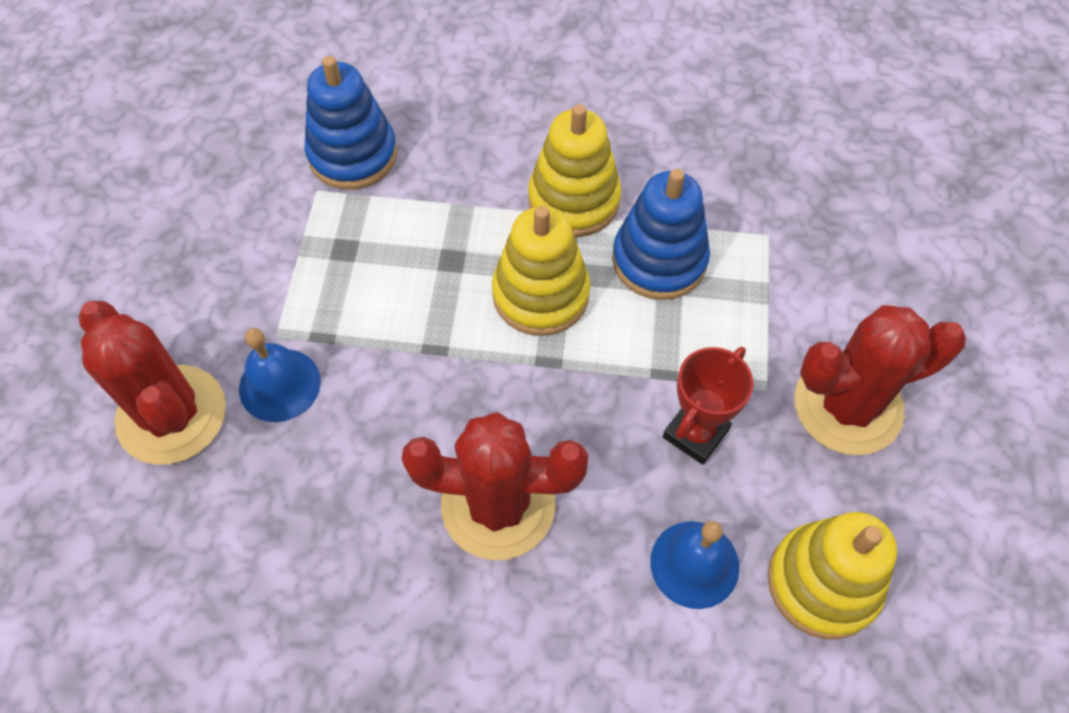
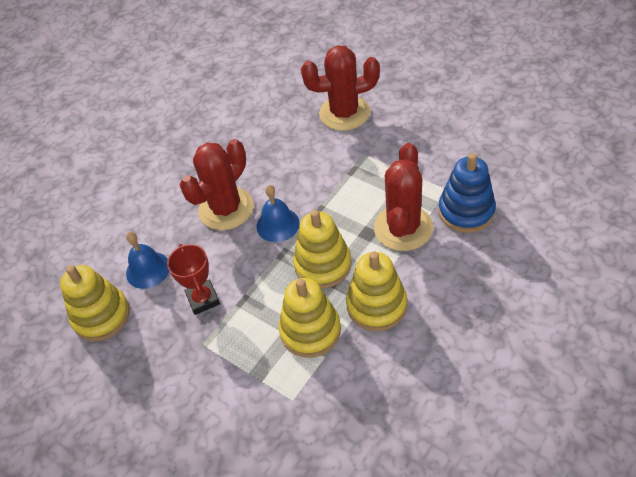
camera: 125 degrees right, 10 degrees down
blue bell [239,328,321,422] -> blue bell moved to [256,185,300,242]
blue stacking toy [612,169,710,300] -> yellow stacking toy [279,278,341,358]
red cactus [795,305,966,455] -> red cactus moved to [374,143,433,251]

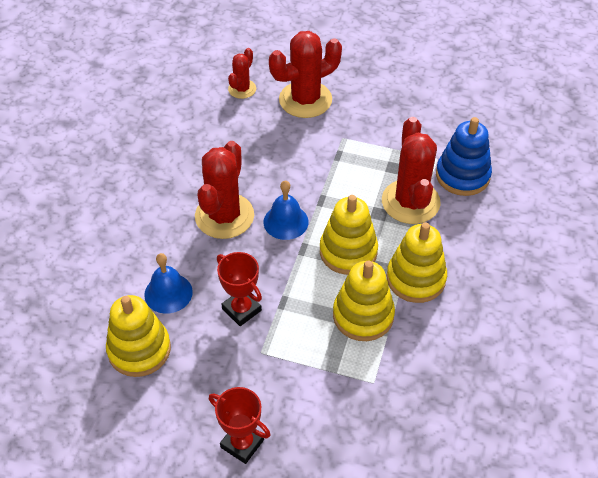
camera: 25 degrees left, 0 degrees up
none -> red trophy [209,387,271,464]
none -> red cactus [228,48,256,99]

